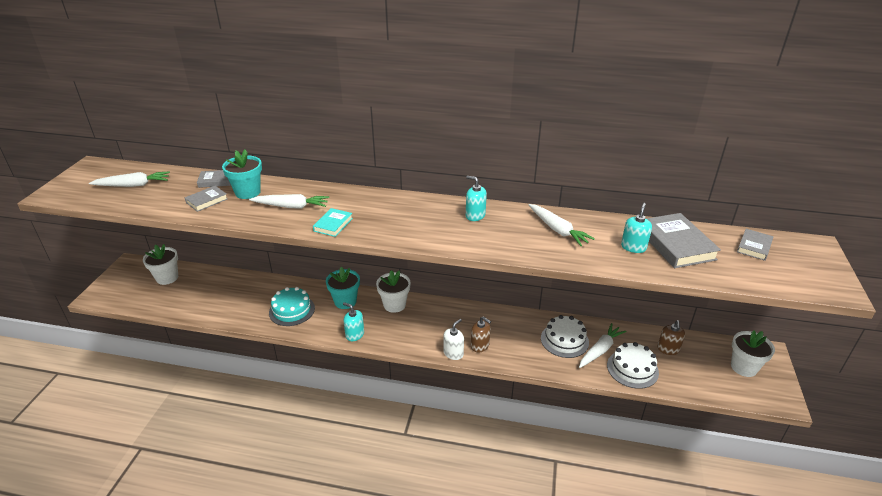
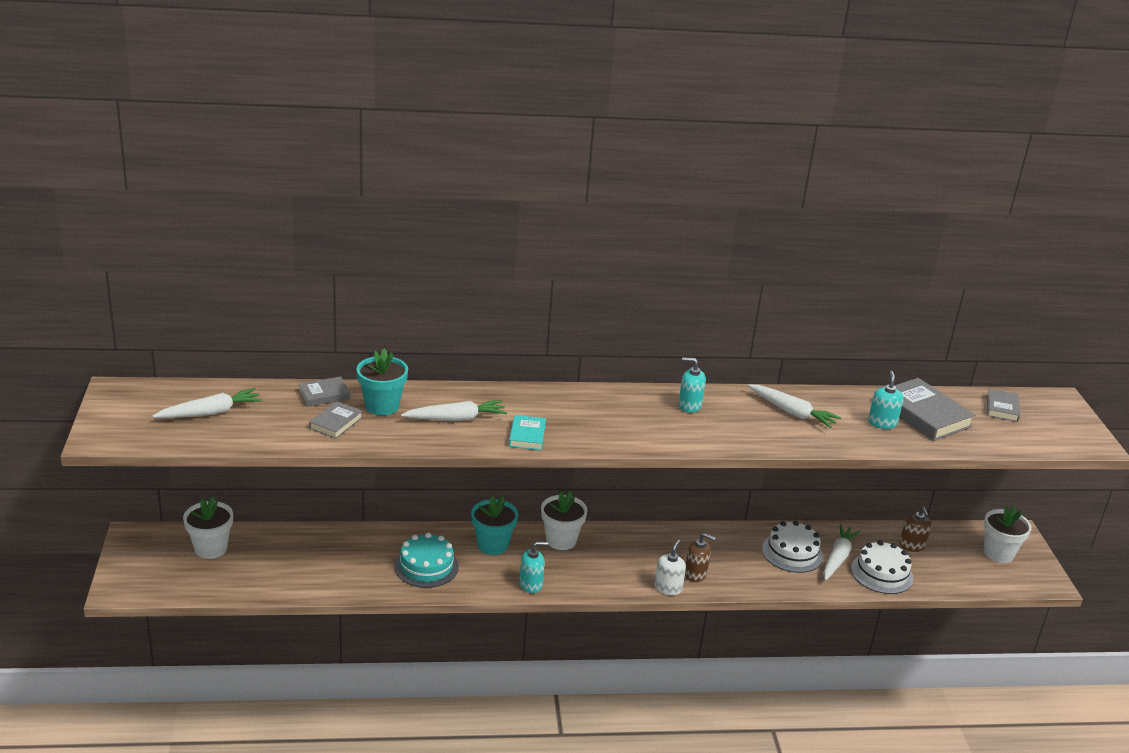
camera: 20 degrees left, 5 degrees down
turquoise soap dispenser [343,302,364,341] -> turquoise soap dispenser turned 150 degrees clockwise [519,541,548,593]

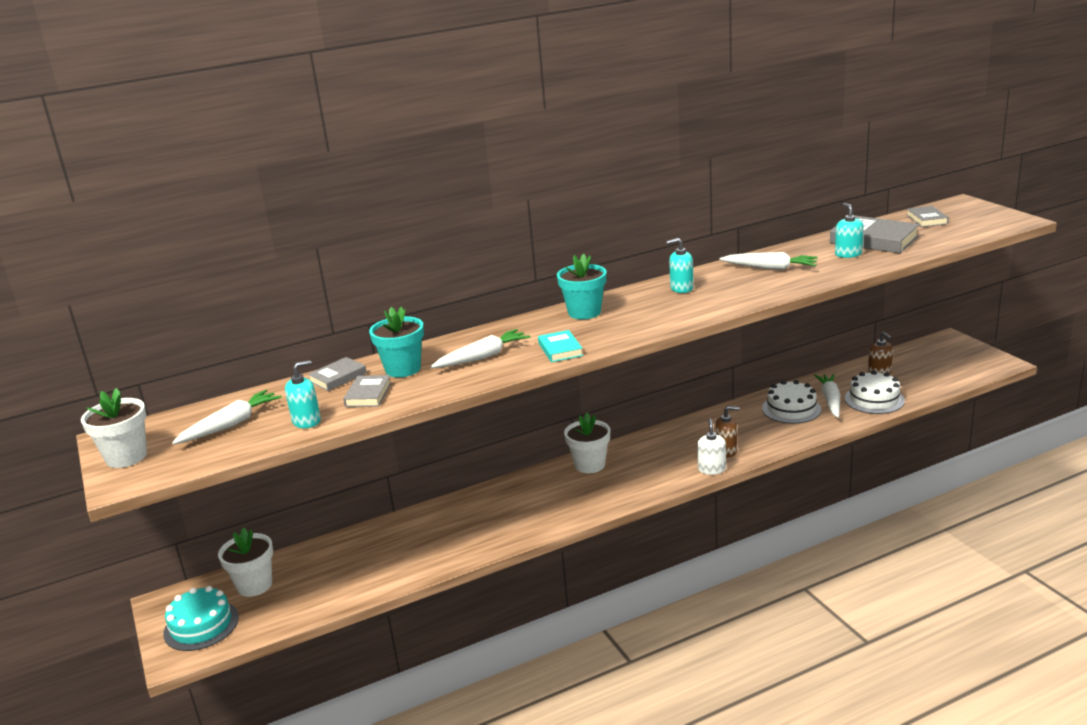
camera: 15 degrees left, 5 degrees down
turquoise cake [394,532,459,588] -> turquoise cake moved to [163,586,239,651]
turquoise flower pot [471,496,518,555] -> turquoise flower pot moved to [557,254,607,319]
turquoise soap dispenser [519,541,548,593] -> turquoise soap dispenser moved to [285,360,321,428]
white flower pot [984,506,1032,563] -> white flower pot moved to [81,388,147,468]

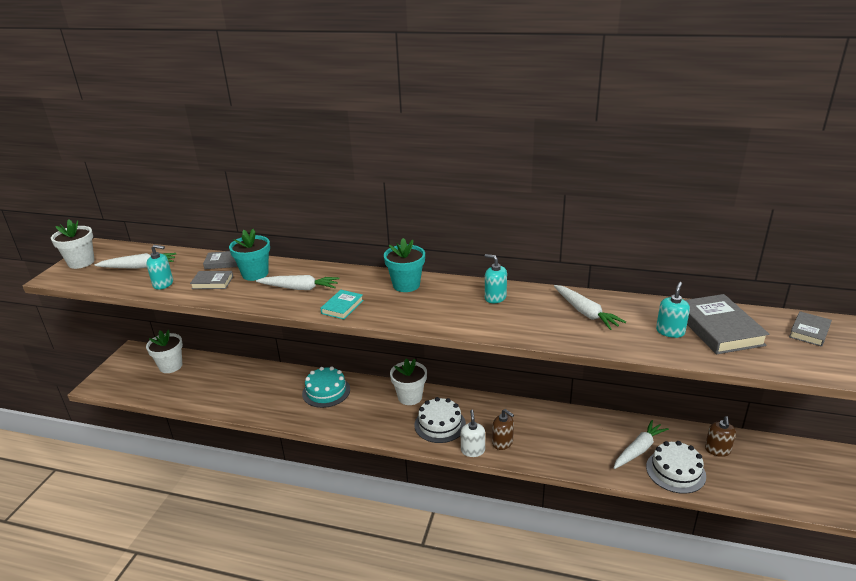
camera: 40 degrees right, 5 degrees up
turquoise cake [163,586,239,651] -> turquoise cake moved to [302,367,350,408]
grey book [343,375,391,407] -> grey book turned 45 degrees clockwise [190,271,233,289]
white soap dispenser [697,418,726,475] -> white soap dispenser turned 45 degrees counterclockwise [461,410,485,457]
white cake [762,380,821,424] -> white cake moved to [414,397,466,443]

